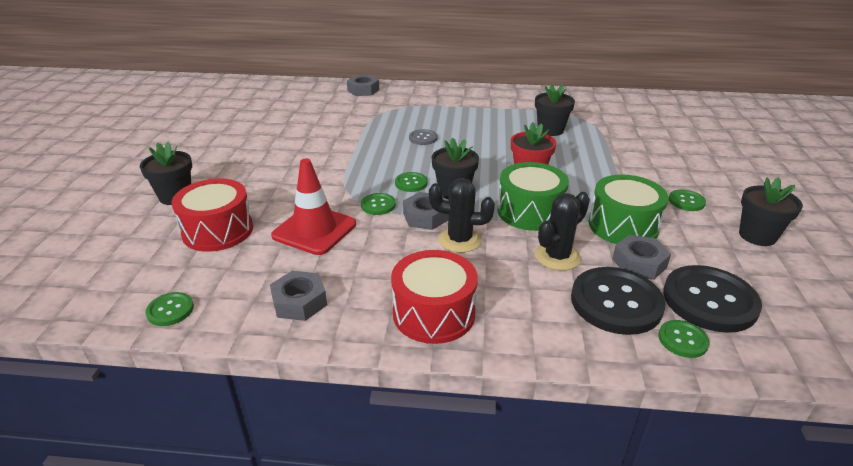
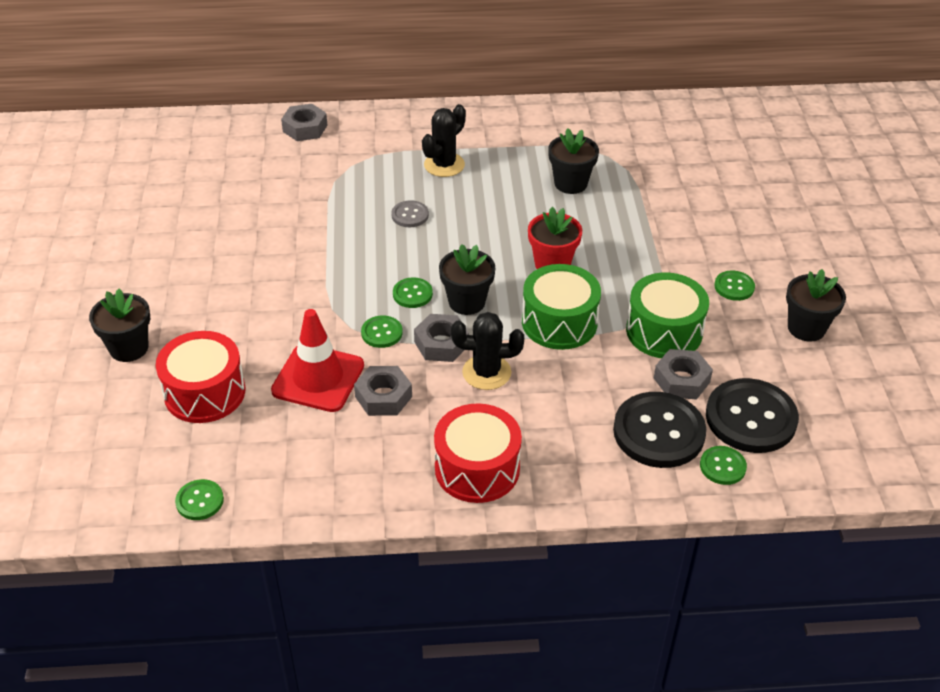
camera: 10 degrees left, 10 degrees up
grey nut [270,271,327,321] -> grey nut moved to [354,366,412,416]
black cactus [535,192,590,271] -> black cactus moved to [422,104,466,177]

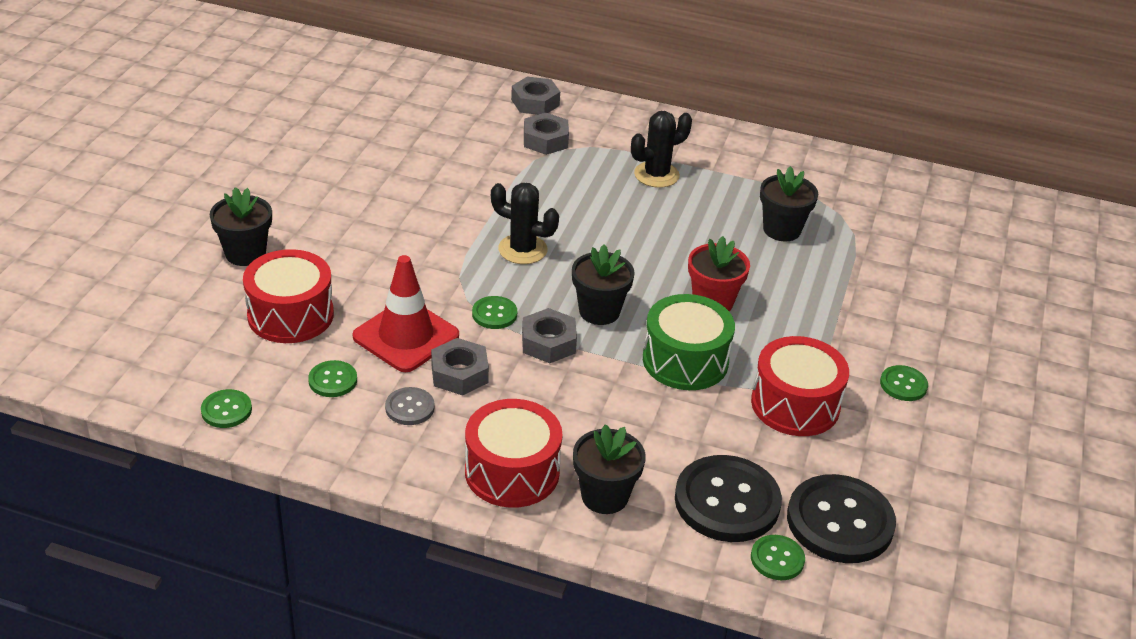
camera: 20 degrees right, 5 degrees down
grey button [391,200,429,227] -> grey button moved to [385,387,435,425]
green button [393,277,433,308] -> green button moved to [308,360,357,397]
black cactus [451,312,524,390] -> black cactus moved to [491,183,559,264]
green drum [626,272,709,358] -> red drum [751,336,849,436]
grey nut [654,349,713,400] -> grey nut moved to [524,113,569,155]
black flower pot [786,269,846,342] -> black flower pot moved to [573,424,646,514]

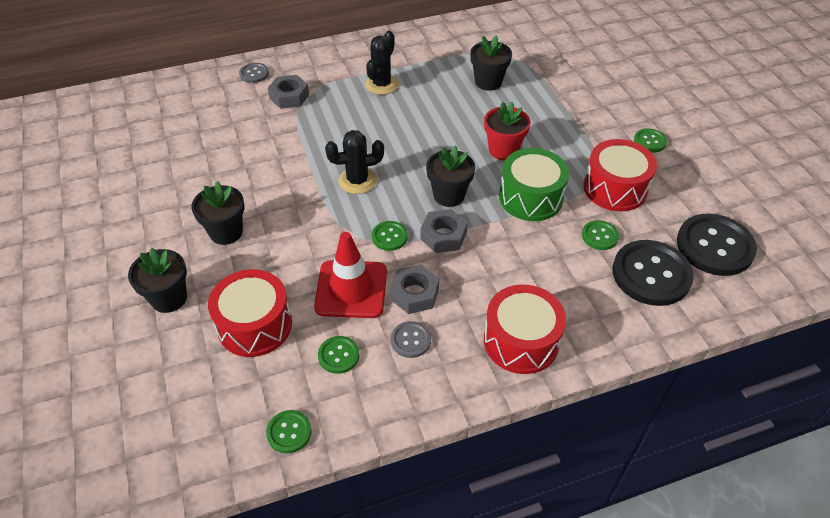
camera: 35 degrees left, 10 degrees up
grey nut [511,77,560,115] -> grey button [239,63,269,83]
black flower pot [573,424,646,514] -> black flower pot moved to [191,181,244,245]
green button [751,535,805,580] -> green button moved to [582,220,619,250]

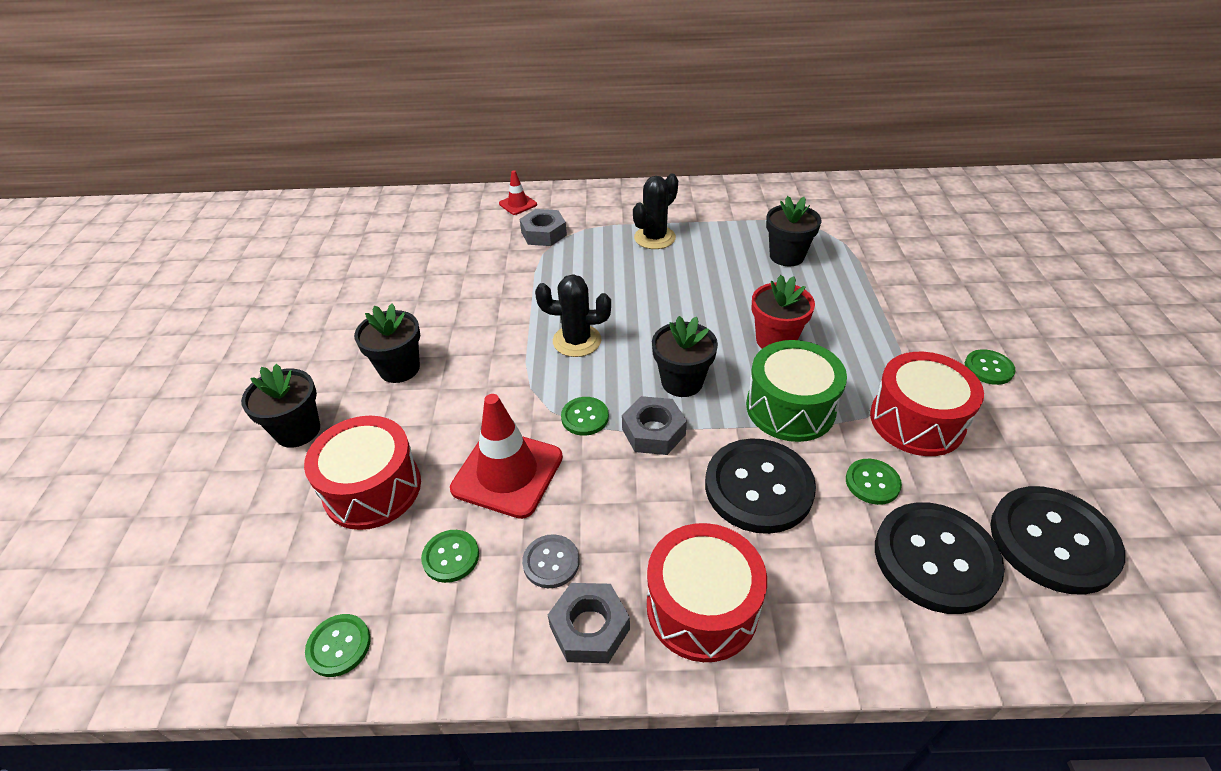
camera: 20 degrees right, 5 degrees down
grey button [239,63,269,83] -> red traffic cone [499,170,537,215]
grey nut [390,264,439,314] -> grey nut moved to [548,583,630,663]
none -> black button [705,438,816,534]

